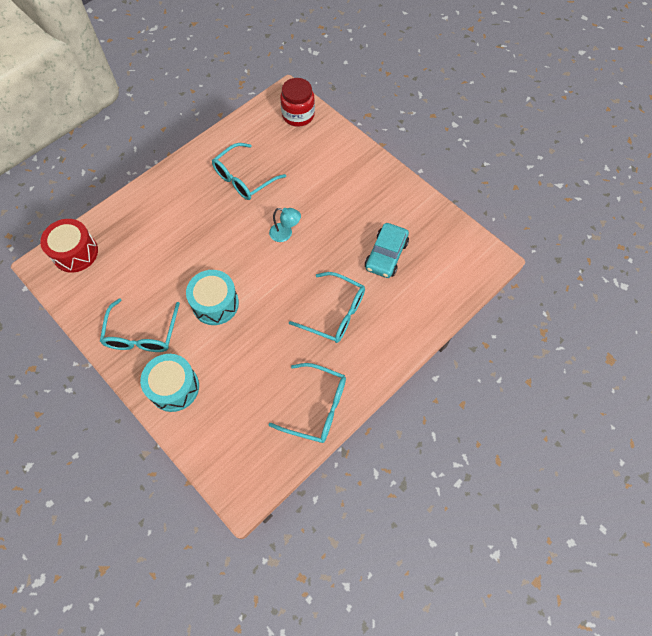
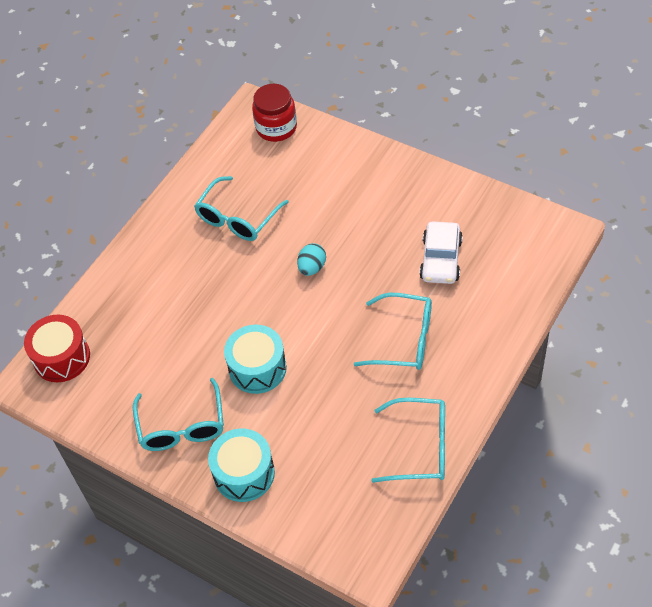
camera: 10 degrees left, 10 degrees down
turquoise lamp [269,208,301,242] -> turquoise egg [297,243,326,276]
turquoise car [365,223,409,278] -> white car [419,221,463,284]

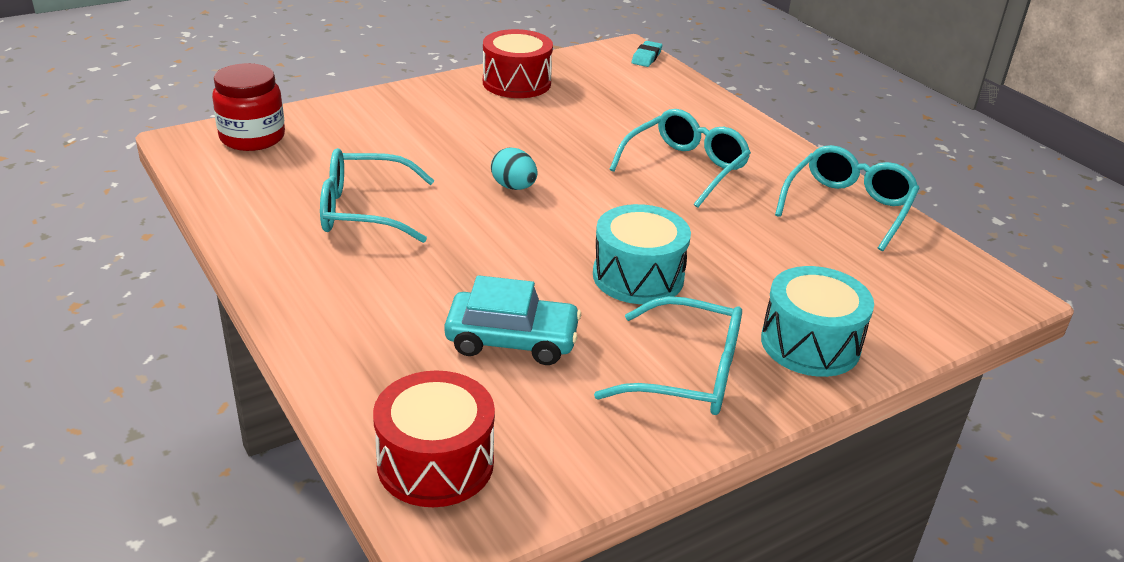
camera: 70 degrees left, 20 degrees down
turquoise glasses [194,176,289,241] -> turquoise glasses turned 120 degrees clockwise [320,148,435,243]
white car [419,221,463,284] -> none
none -> turquoise car [444,275,581,365]
none -> red drum [483,29,553,98]
none -> turquoise eraser [632,41,662,67]

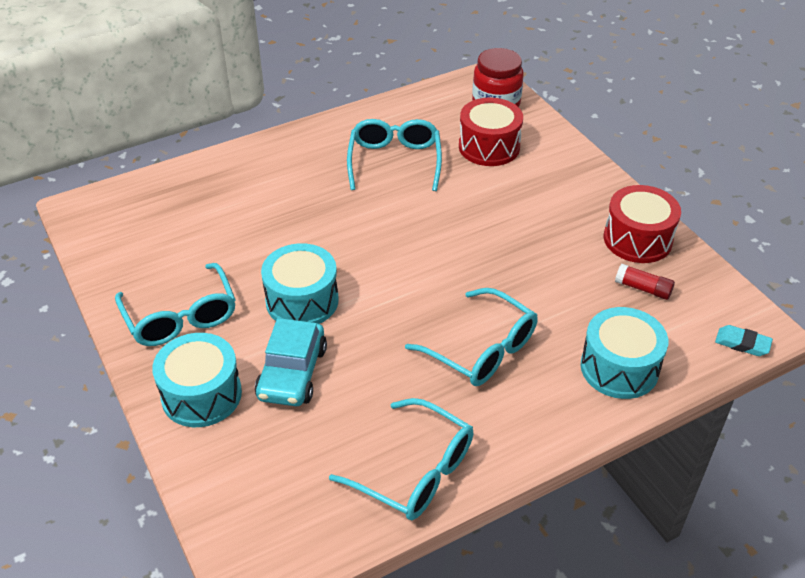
camera: 95 degrees right, 10 degrees up
red drum [373,370,495,507] -> red drum moved to [459,97,523,166]
turquoise car [444,275,581,365] -> turquoise car moved to [255,318,327,406]
turquoise egg [491,147,538,190] -> none
turquoise glasses [594,296,742,415] -> turquoise glasses turned 45 degrees counterclockwise [115,263,236,346]
none -> turquoise drum [581,307,668,399]
none -> red glue stick [615,264,675,300]

